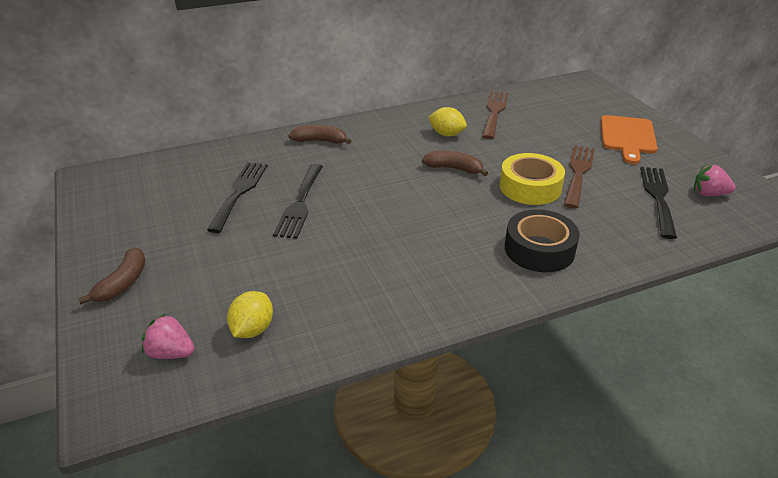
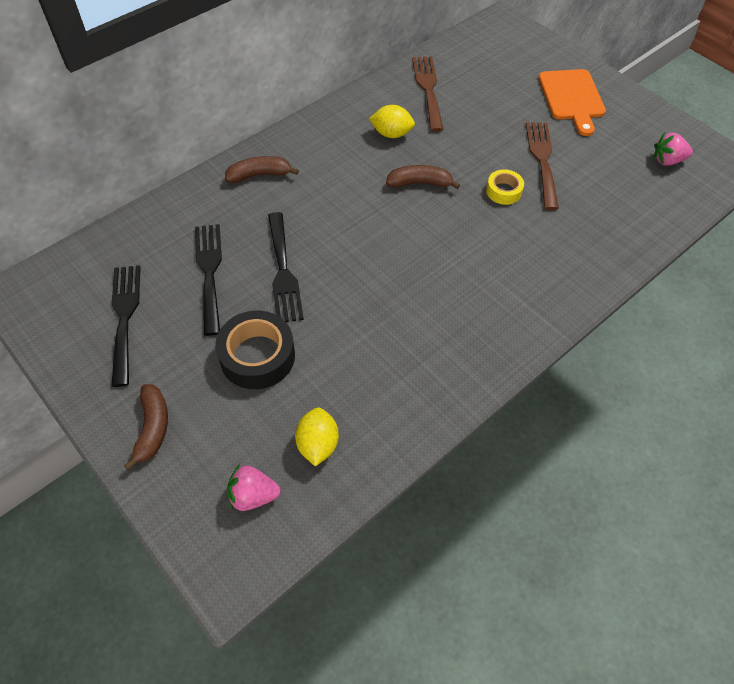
camera: 20 degrees left, 20 degrees up
yellow tape [500,153,565,205] -> yellow tape [486,169,524,205], size x0.56
black tape [505,209,580,272] -> black tape moved to [215,310,295,389]
black fork [640,167,677,239] -> black fork moved to [111,265,140,387]

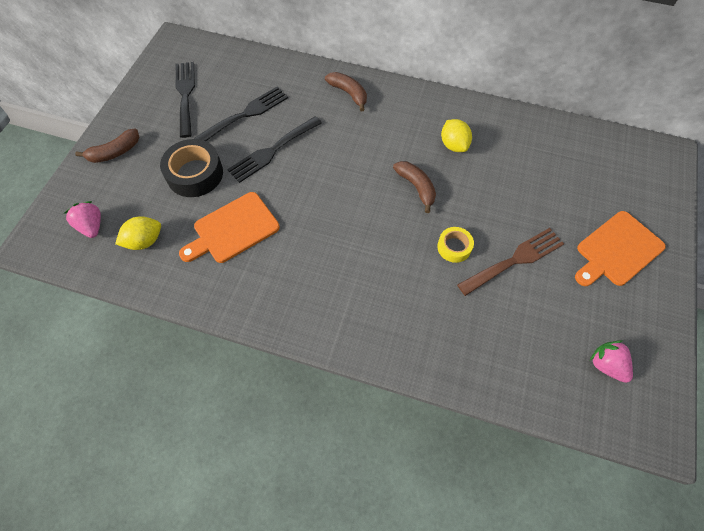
camera: 60 degrees right, 5 degrees up
black fork [111,265,140,387] -> black fork turned 60 degrees counterclockwise [176,62,195,138]
brown fork [412,56,444,131] -> none
none -> orange cutting board [179,192,280,263]

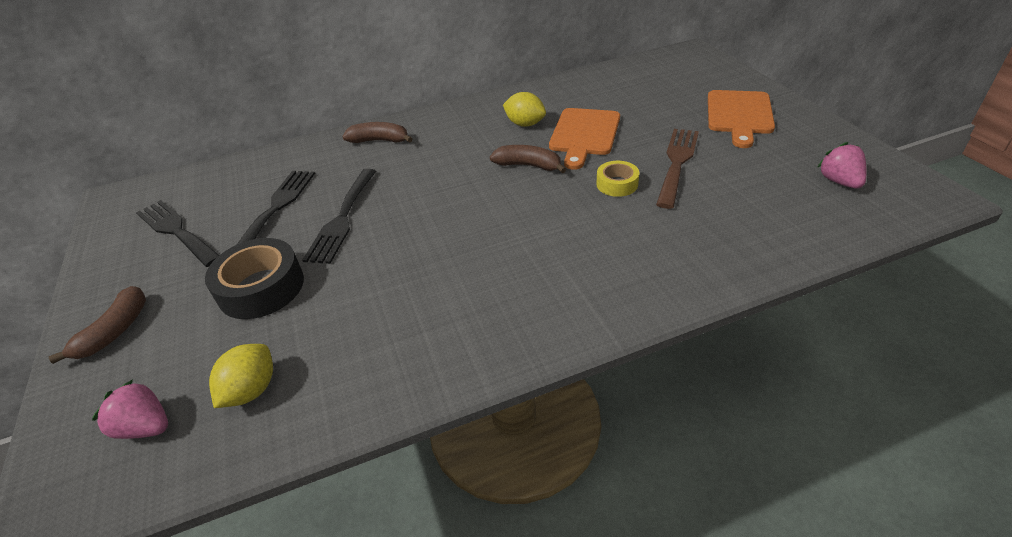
camera: 35 degrees left, 20 degrees down
orange cutting board [179,192,280,263] -> orange cutting board moved to [549,108,620,170]
pink strawberry [590,340,633,383] -> pink strawberry turned 60 degrees clockwise [818,142,866,189]

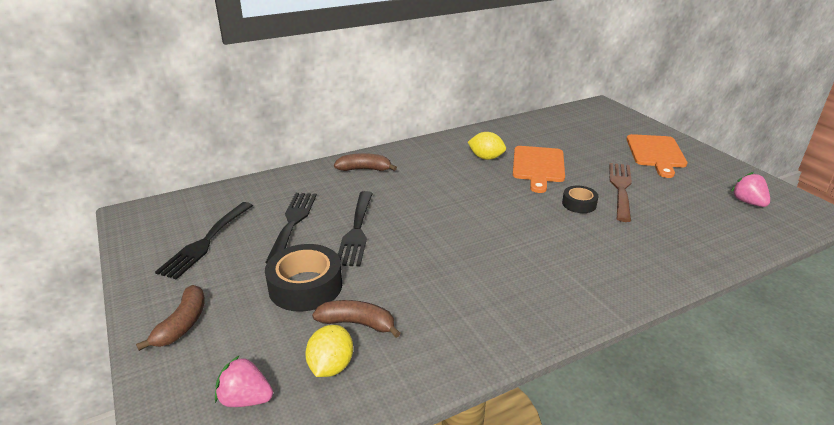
camera: 10 degrees left, 10 degrees down
black fork [136,200,219,267] -> black fork turned 105 degrees counterclockwise [155,202,253,280]
brown banana [490,145,566,173] -> brown banana moved to [312,300,401,338]
yellow tape [596,161,639,197] -> black tape [562,186,598,213]

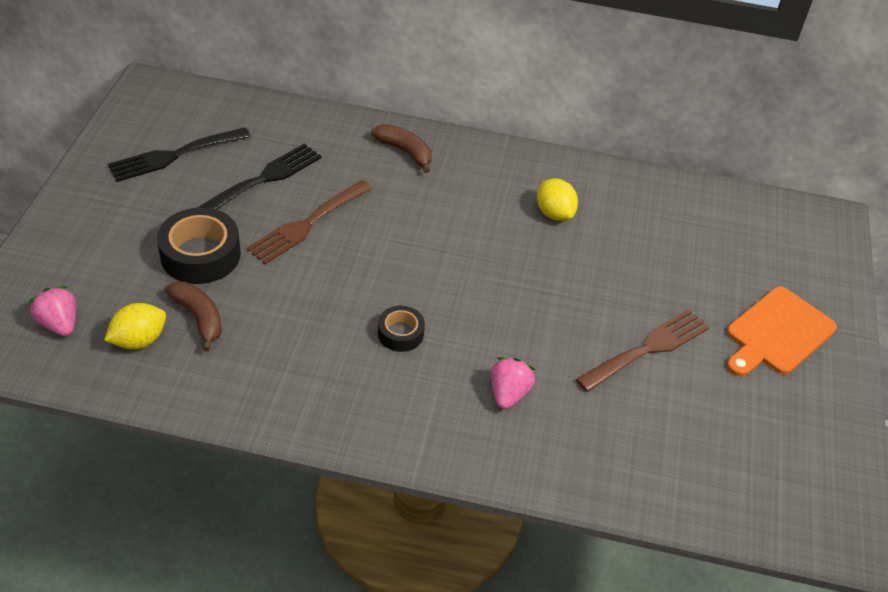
camera: 35 degrees right, 15 degrees up
brown banana [136,285,205,351] -> none
black fork [338,191,373,266] -> brown fork [247,180,373,265]
orange cutting board [513,146,565,193] -> none
black tape [562,186,598,213] -> black tape moved to [378,306,425,352]
pink strawberry [731,172,770,207] -> pink strawberry moved to [491,357,535,409]

